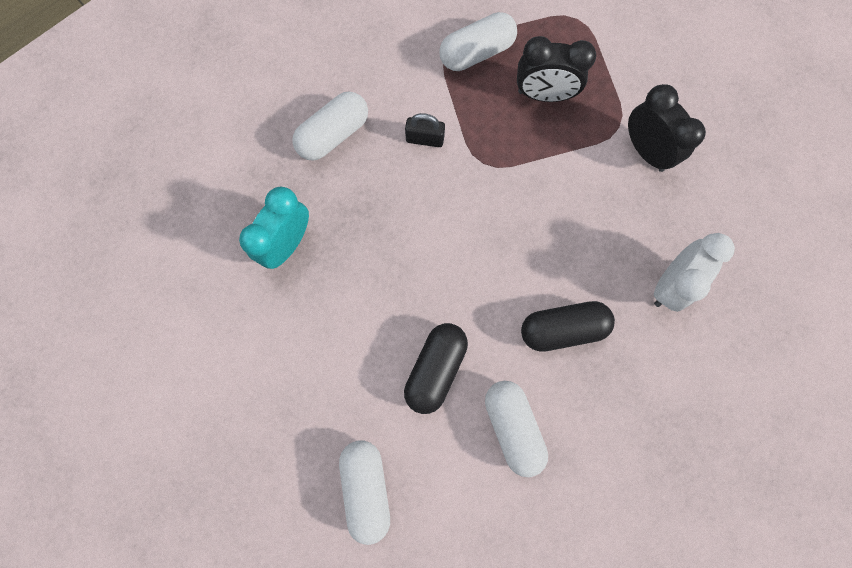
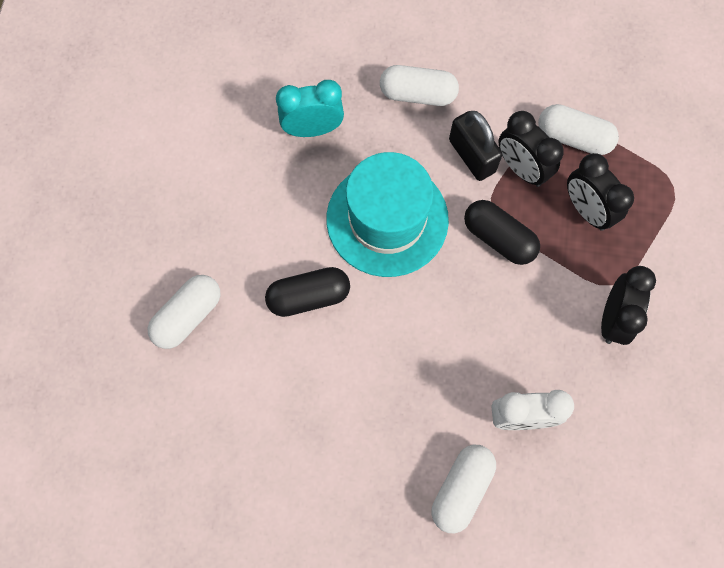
camera: 50 degrees right, 5 degrees down
black padlock [405,113,445,147] -> black padlock [449,111,502,181], size x1.61
white capsule [485,381,548,477] -> white capsule moved to [432,445,496,533]
black capsule [521,301,615,352] -> black capsule moved to [464,200,540,265]
none -> turquoise hat [327,152,449,277]
none -> black clock [499,111,564,187]

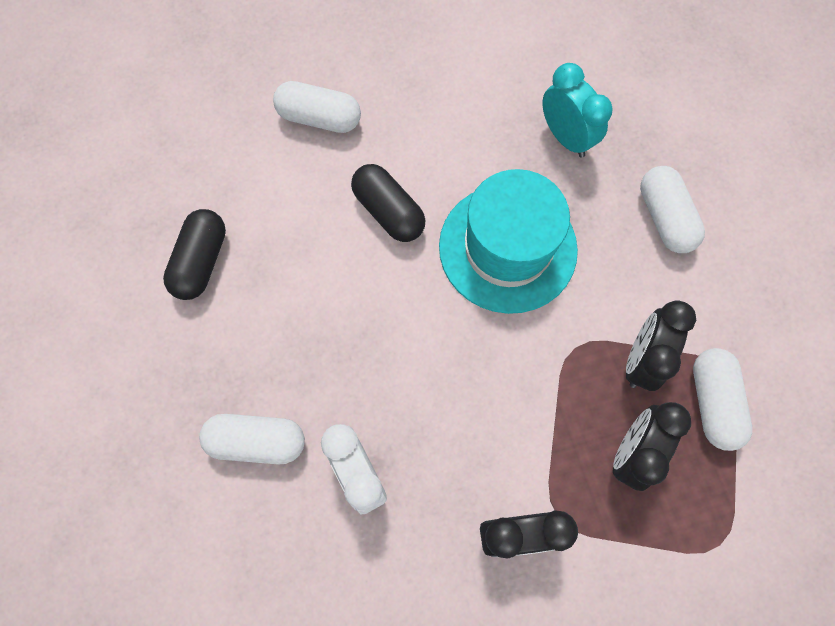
camera: 65 degrees right, 0 degrees up
black padlock [449,111,502,181] -> none
black capsule [464,200,540,265] -> black capsule moved to [163,209,226,300]

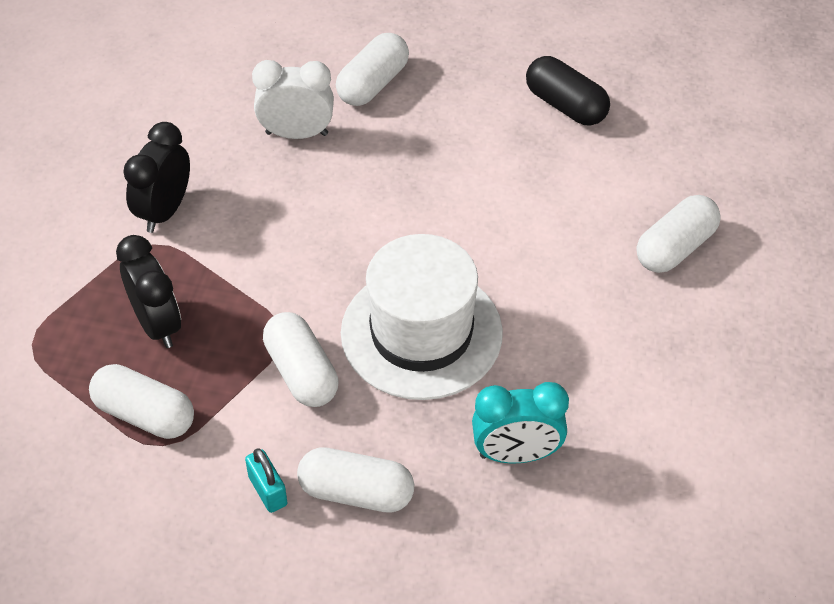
camera: 120 degrees right, 20 degrees down
black capsule [351,164,426,242] -> none
turquoise hat [439,169,578,314] -> white hat [341,234,503,400]
black clock [626,301,696,391] -> none
none -> turquoise padlock [245,448,287,513]
none -> white capsule [263,312,338,407]

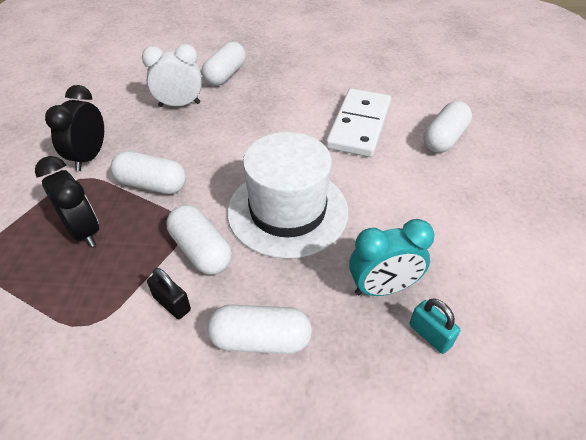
camera: 10 degrees left, 5 degrees down
white capsule [89,364,194,439] -> white capsule moved to [111,151,186,194]
turquoise padlock [245,448,287,513] -> turquoise padlock moved to [410,298,460,354]
black capsule [526,56,610,126] -> none
none -> black padlock [147,268,191,319]
none -> white domino [326,88,391,157]

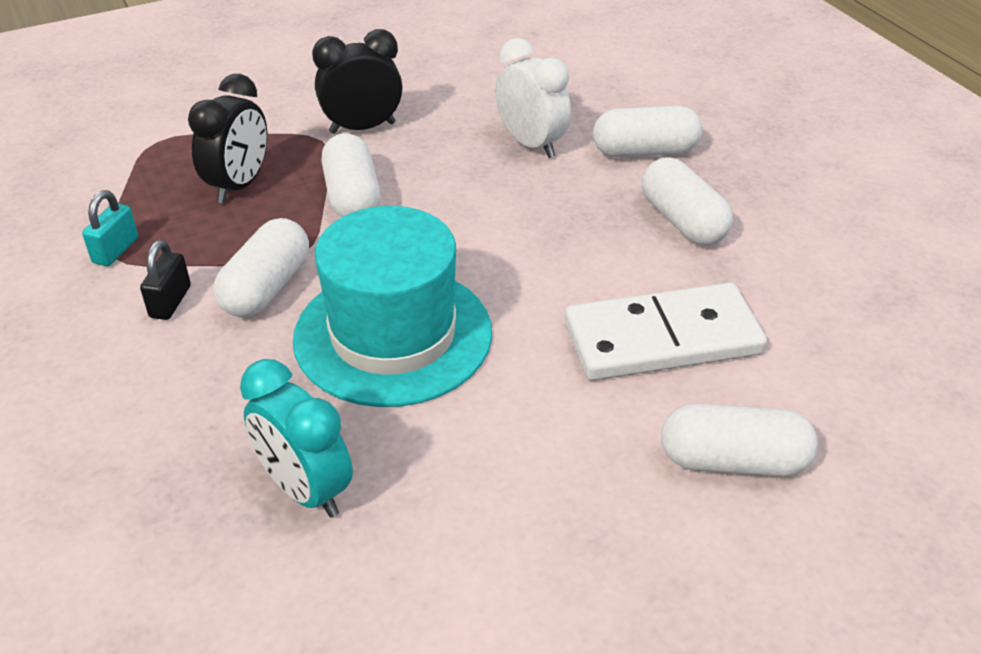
camera: 60 degrees right, 5 degrees down
white capsule [207,305,312,354] -> white capsule moved to [642,157,733,245]
white hat [227,132,348,259] -> turquoise hat [293,206,492,407]
turquoise padlock [410,298,460,354] -> turquoise padlock moved to [82,190,138,266]

